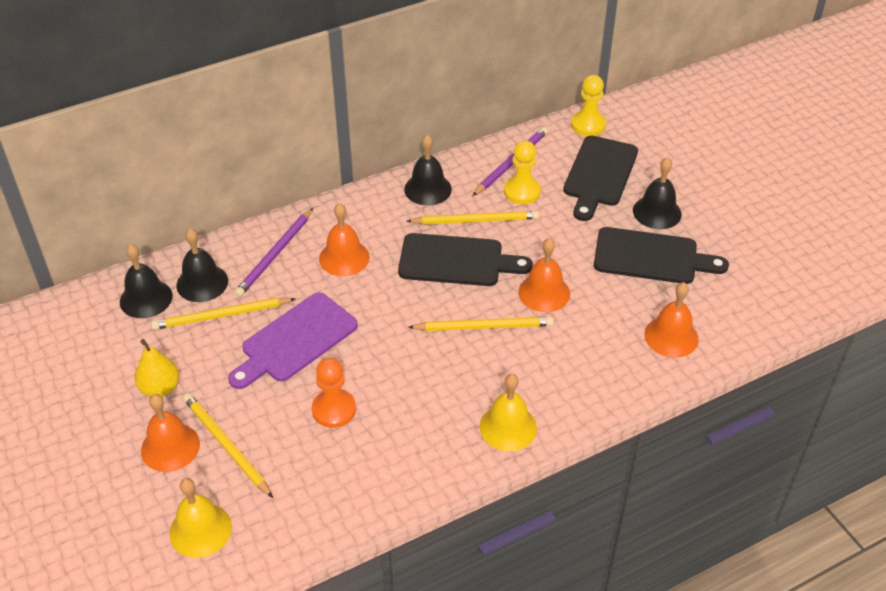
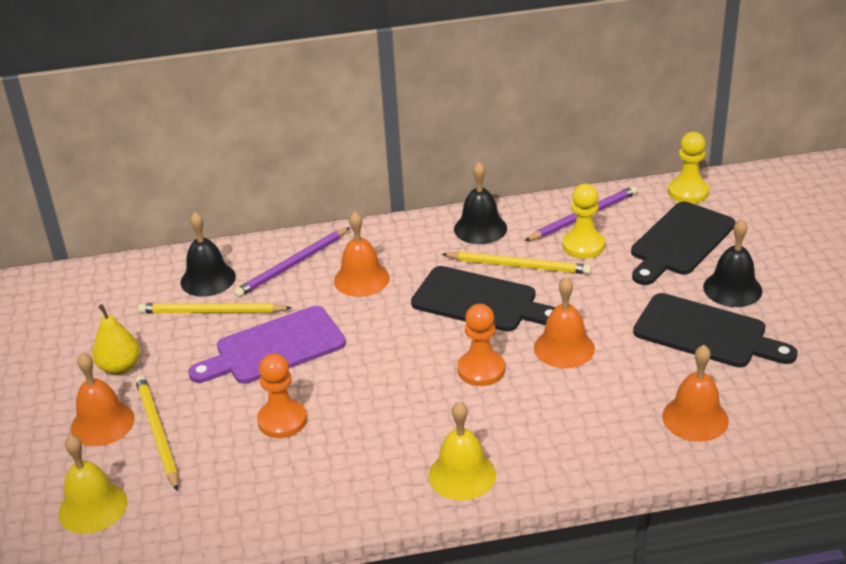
camera: 20 degrees right, 10 degrees down
black bell [120,244,172,318] -> none
yellow pencil [409,317,554,331] -> orange pawn [457,304,505,386]

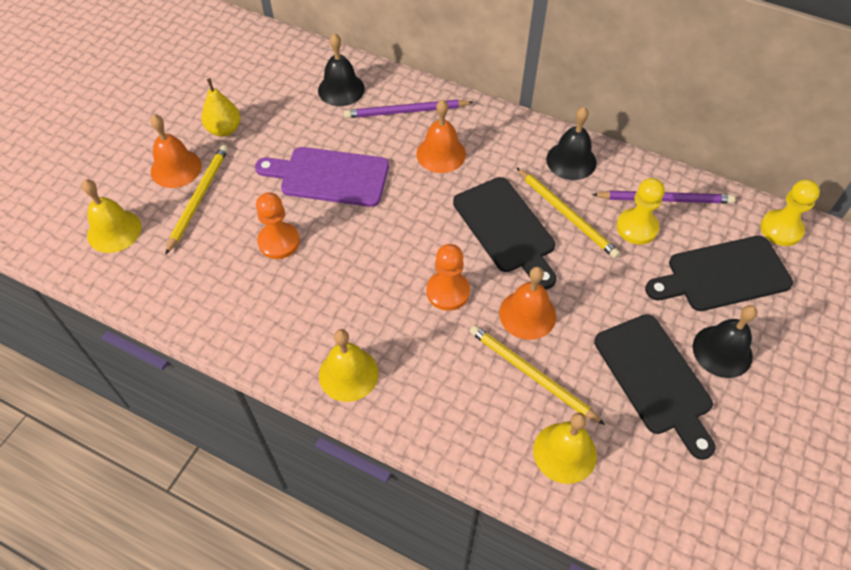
camera: 35 degrees right, 20 degrees up
yellow pencil [138,303,292,313] -> yellow pencil moved to [470,325,605,425]
orange bell [662,345,729,442] -> yellow bell [533,413,597,484]

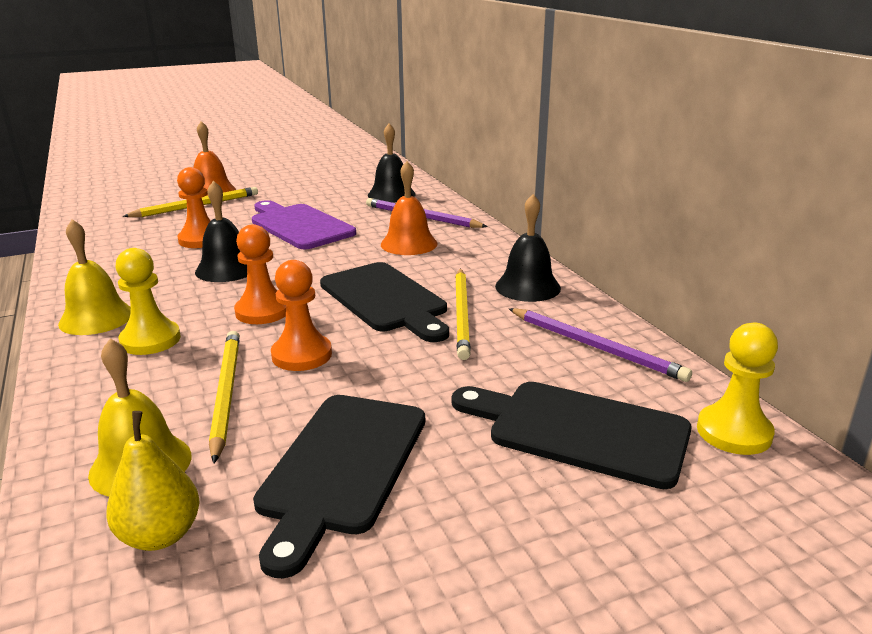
camera: 40 degrees right, 30 degrees down
yellow bell [82,179,141,253] -> none
yellow pear [201,78,241,137] -> yellow pear moved to [106,411,200,551]
black cutting board [453,177,556,290] -> black cutting board turned 45 degrees counterclockwise [320,262,449,342]
orange bell [499,267,556,340] -> orange pawn [271,260,332,371]
yellow pawn [617,178,665,245] -> yellow pawn moved to [115,248,181,355]
black bell [693,305,757,378] -> black bell moved to [195,181,247,282]

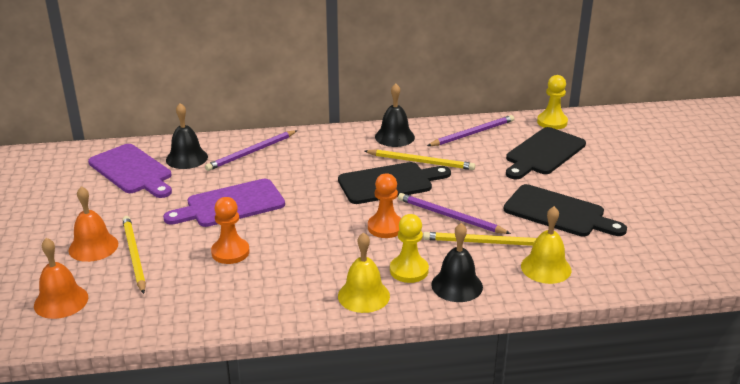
camera: 75 degrees left, 5 degrees up
yellow pear [106,411,200,551] -> none
black bell [195,181,247,282] -> black bell moved to [431,223,483,302]
orange pawn [271,260,332,371] -> purple pencil [398,193,511,234]
orange bell [381,161,438,255] -> orange bell moved to [34,238,88,319]
none -> purple cutting board [88,144,172,198]

